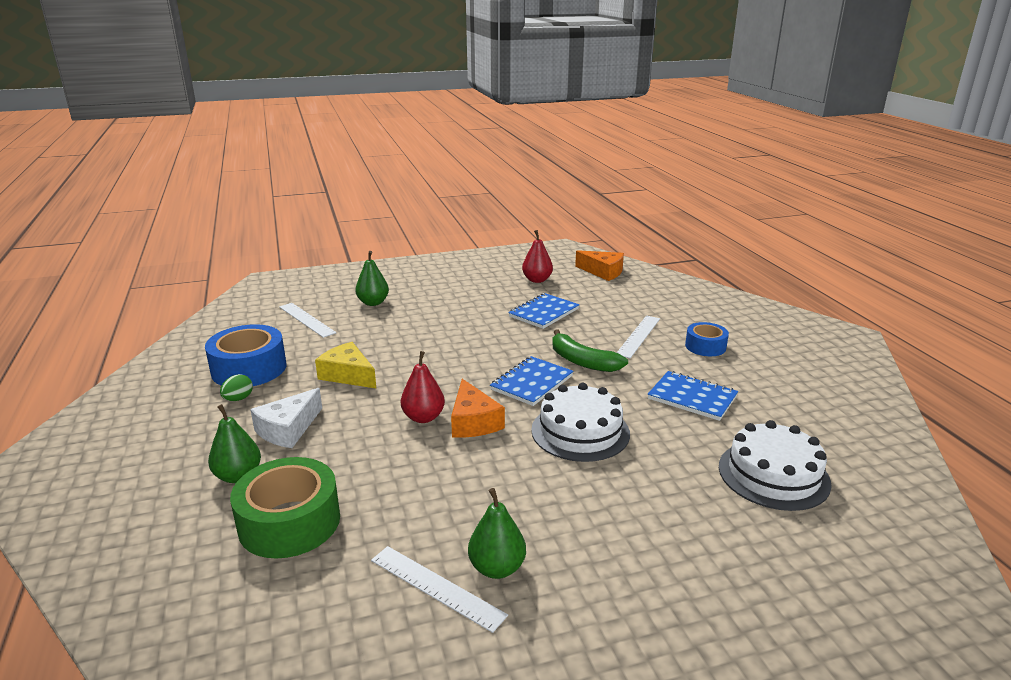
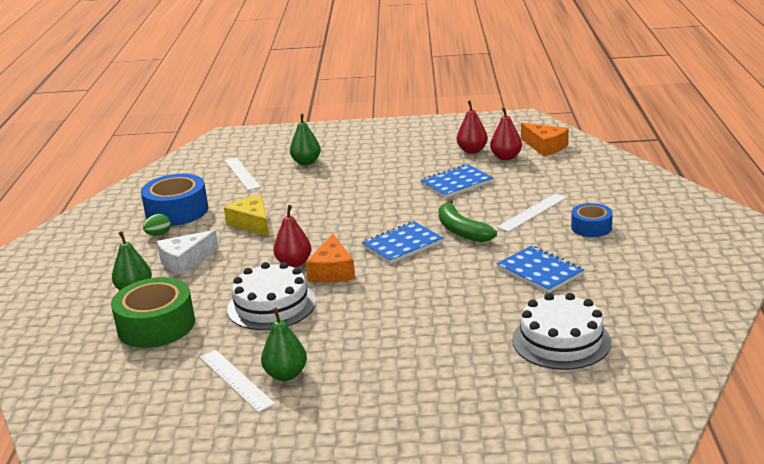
camera: 20 degrees right, 0 degrees up
white cake [531,383,630,462] -> white cake moved to [227,262,316,330]
none -> red pear [490,107,522,160]

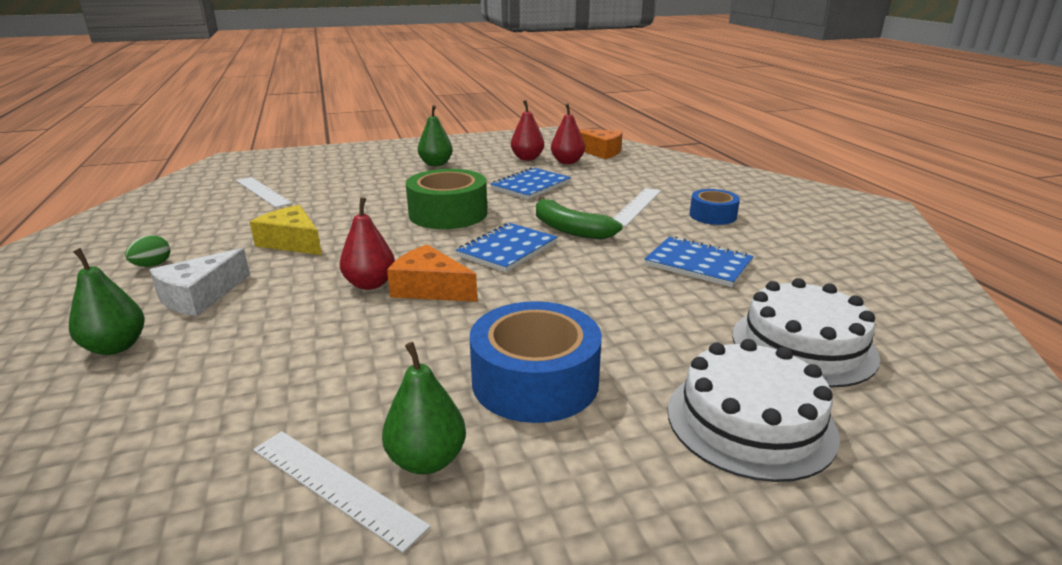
camera: 20 degrees left, 0 degrees up
green tape [111,277,195,348] -> green tape moved to [406,169,487,229]
blue tape [141,174,208,226] -> blue tape moved to [470,301,602,423]
white cake [227,262,316,330] -> white cake moved to [668,339,840,482]
green pear [290,113,321,165] -> green pear moved to [418,105,453,166]
orange cheese [306,234,355,283] -> orange cheese turned 135 degrees clockwise [387,244,477,302]

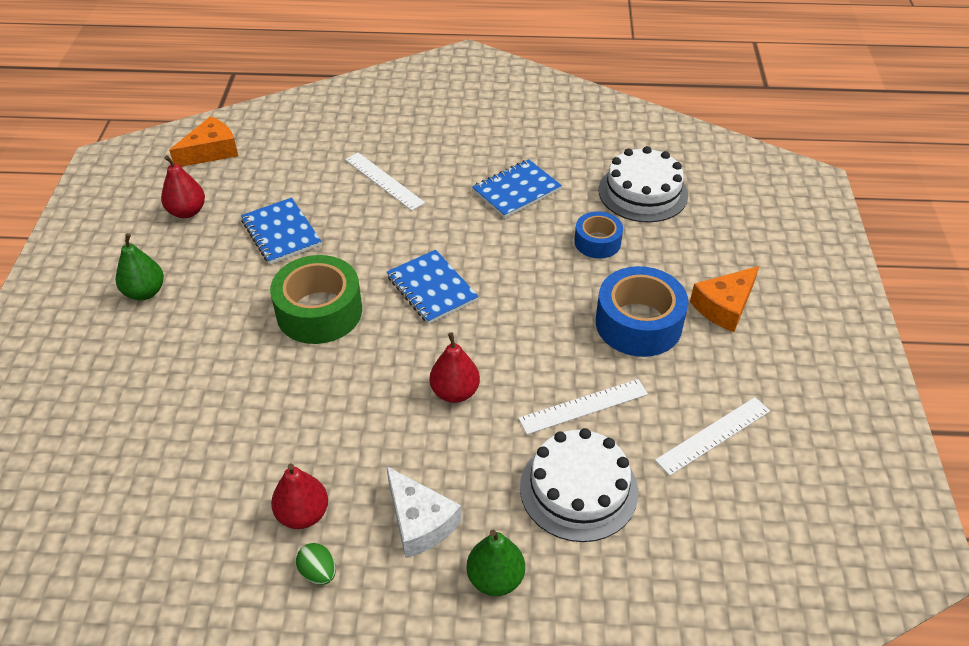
camera: 70 degrees left, 20 degrees up
white ruler [236,177,292,208] -> white ruler moved to [518,379,648,434]
yellow cheese [250,205,322,255] -> none
green pear [382,342,466,475] -> none
orange cheese [387,244,477,302] -> orange cheese moved to [690,266,759,332]
green banana [536,197,622,239] -> none
red pear [551,103,585,164] -> red pear moved to [271,463,328,529]
white cake [668,339,840,482] -> white cake moved to [520,428,638,542]
blue tape [689,189,740,225] -> blue tape moved to [574,212,623,259]

